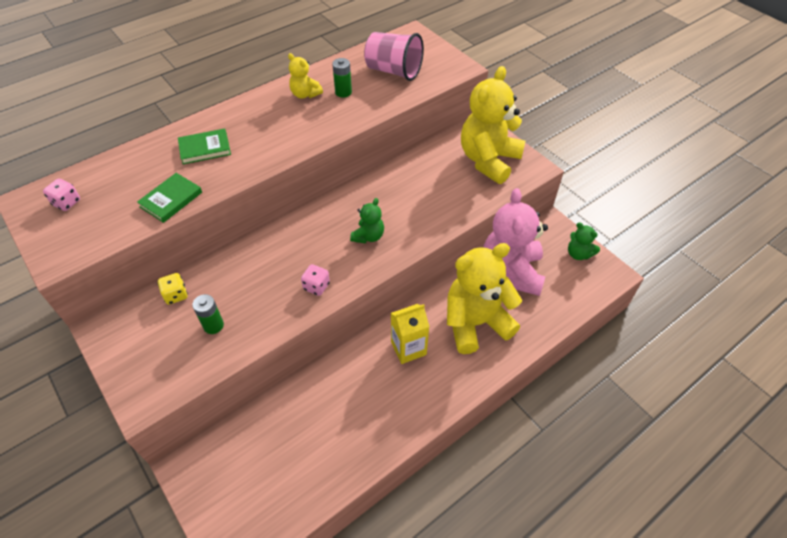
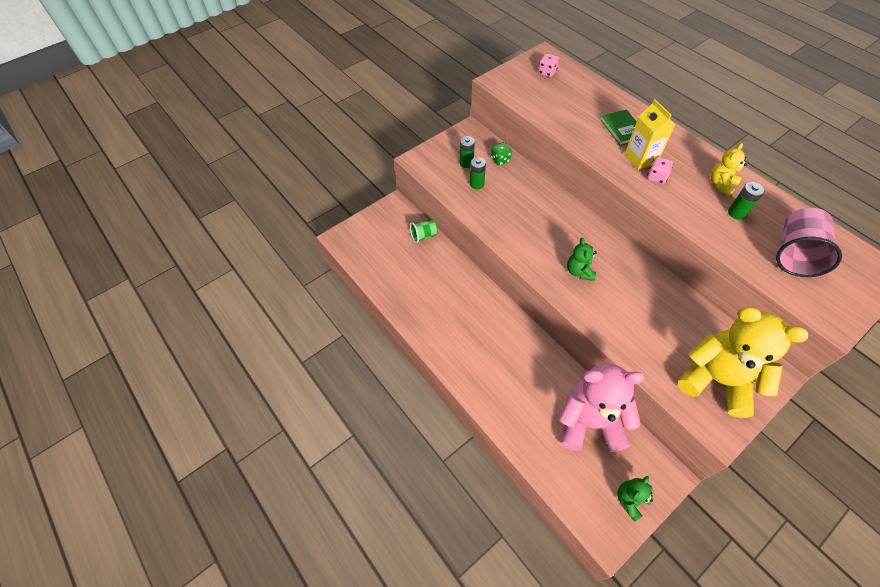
camera: 90 degrees right, 5 degrees up
green book [137,173,202,223] -> none
yellow dice [158,273,188,305] -> green dice [491,142,512,166]
pink dice [301,264,330,296] -> pink dice moved to [647,157,673,184]
green teddy bear [350,198,384,244] -> green teddy bear turned 60 degrees clockwise [567,238,597,281]
yellow carton [391,304,429,364] -> yellow carton moved to [624,99,675,170]
yellow teddy bear [447,243,522,354] -> none
none -> green cup [410,219,438,243]
none -> green battery [460,136,475,168]

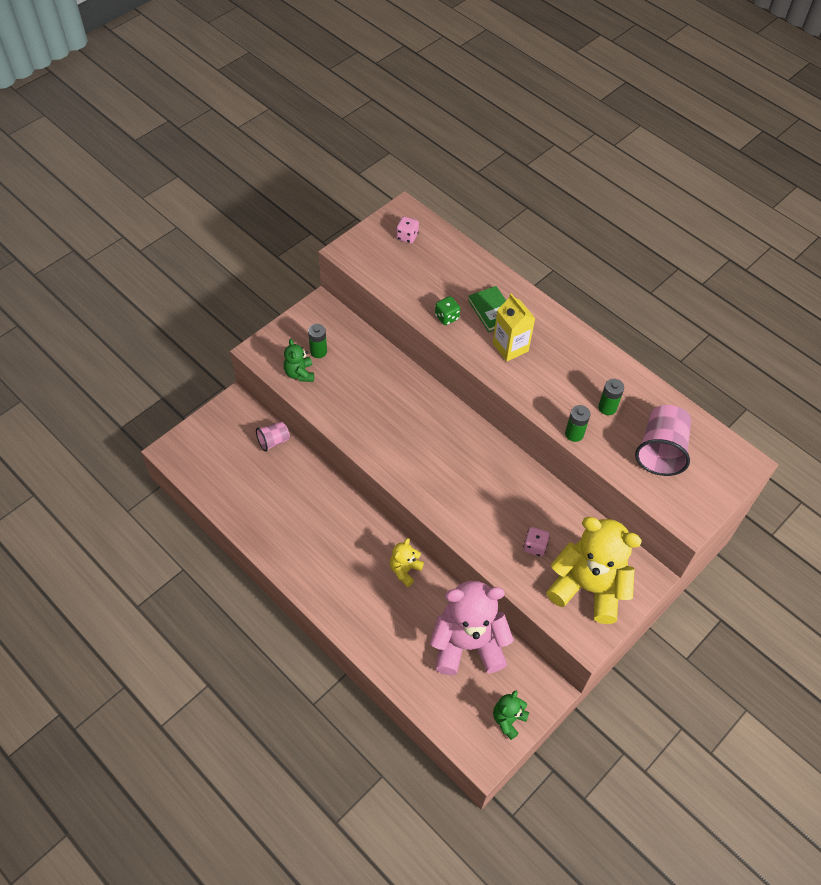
camera: 10 degrees left, 0 degrees up
green cup [410,219,438,243] -> pink cup [256,422,290,452]
green battery [470,157,486,189] -> green battery moved to [565,405,590,442]
green dice [491,142,512,166] -> green dice moved to [435,296,461,325]
green teddy bear [567,238,597,281] -> green teddy bear moved to [284,339,314,382]
pink dice [647,157,673,184] -> pink dice moved to [523,527,550,557]
yellow teddy bear [711,143,747,196] -> yellow teddy bear moved to [390,538,424,587]

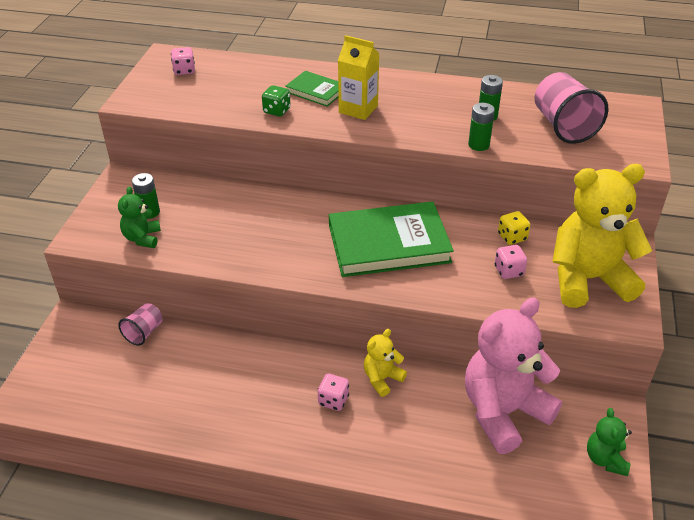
camera: 30 degrees left, 15 degrees down
green teddy bear [284,339,314,382] -> green teddy bear turned 45 degrees clockwise [118,186,161,248]
yellow teddy bear [390,538,424,587] -> yellow teddy bear turned 45 degrees clockwise [364,329,407,397]
none -> pink dice [317,374,349,411]
none -> green book [329,201,454,277]
none -> yellow dice [498,211,530,245]

